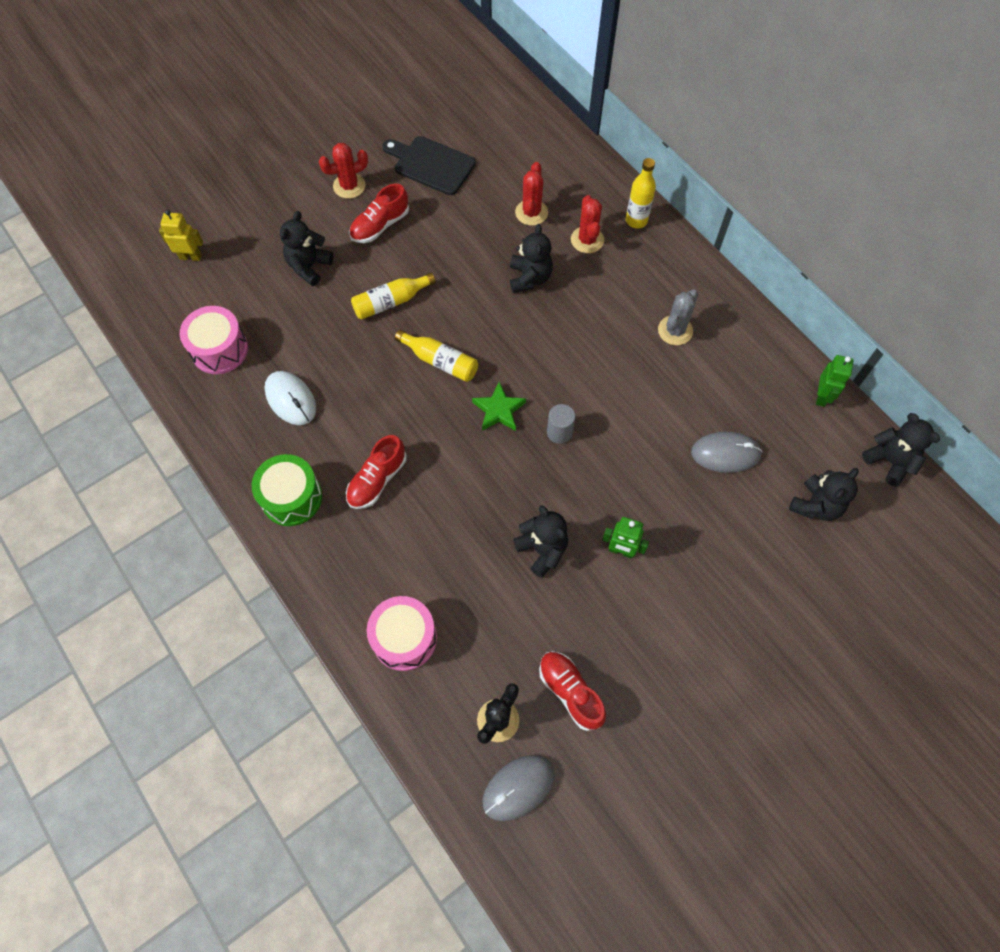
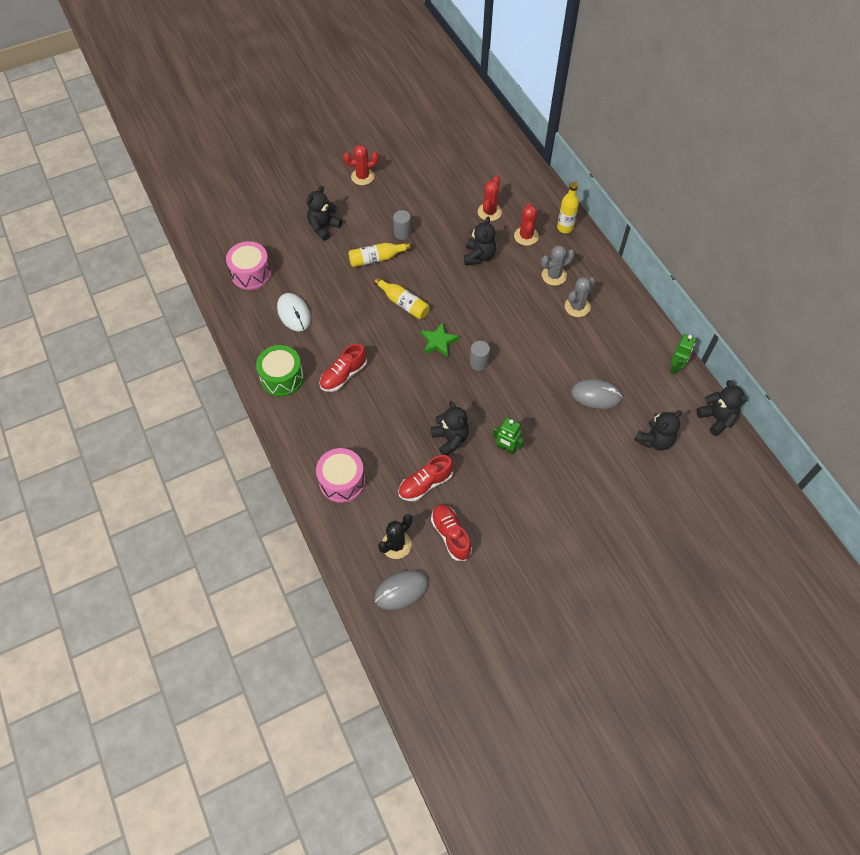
camera: 10 degrees right, 5 degrees down
yellow robot [159,210,203,261] -> none
red shoe [349,184,409,243] -> red shoe moved to [398,455,453,501]
black cutting board [382,136,476,195] -> none
none -> grey cylinder [393,210,411,240]
none -> grey cactus [541,245,575,286]

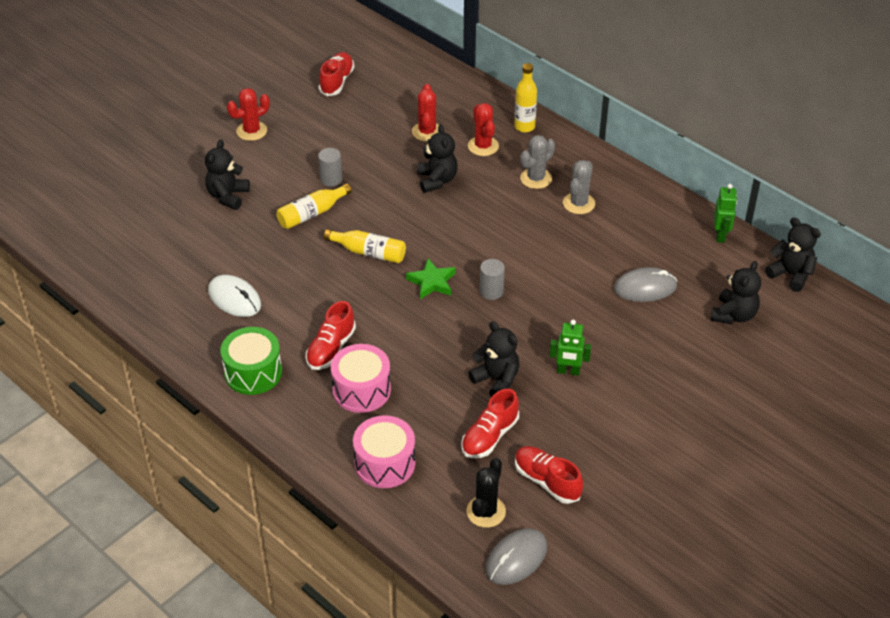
camera: 20 degrees left, 15 degrees down
pink drum [226,241,271,290] -> pink drum moved to [331,344,391,413]
none -> red shoe [319,52,354,96]

